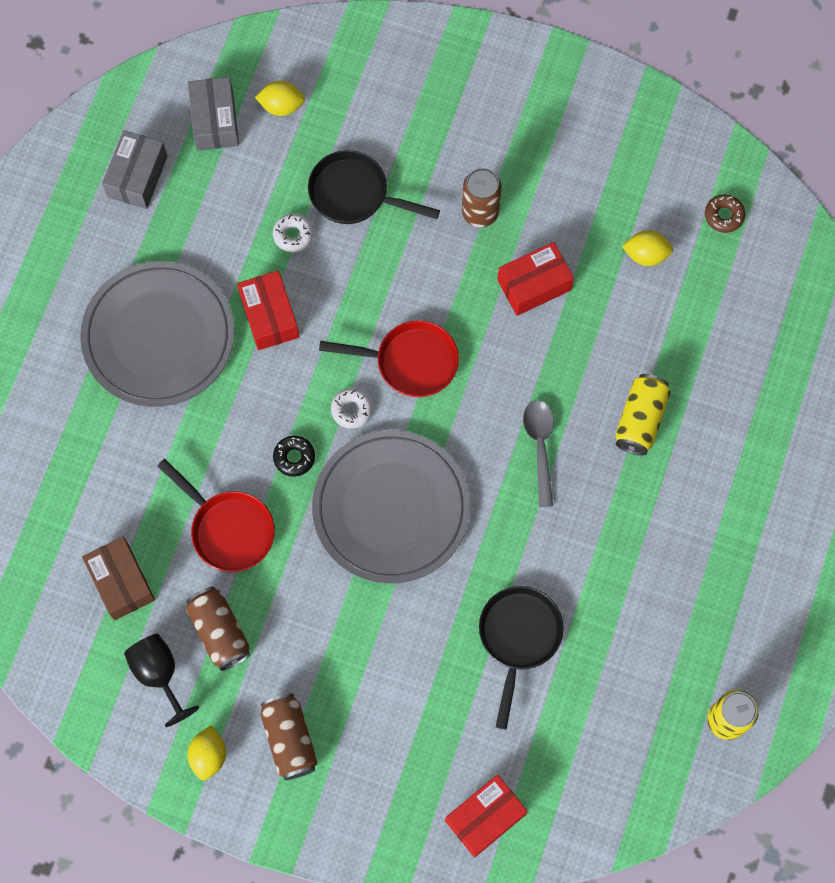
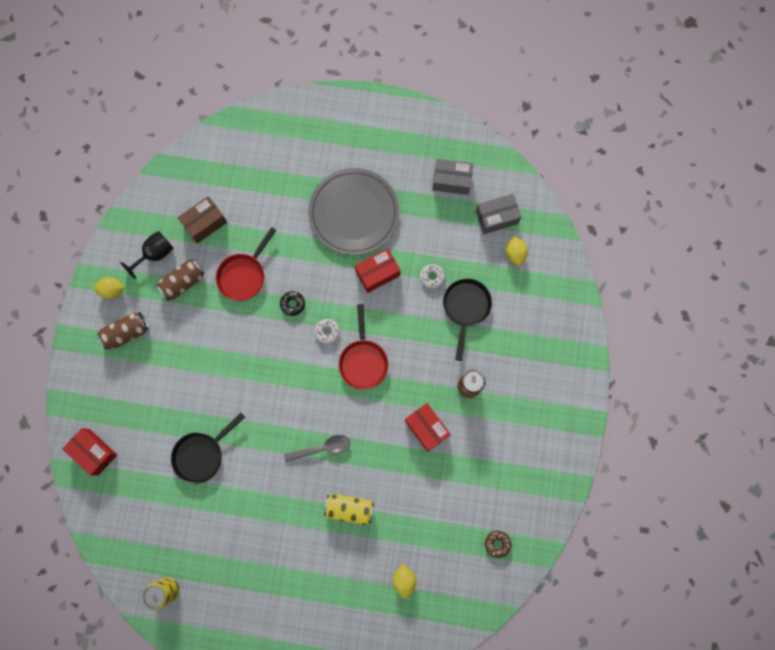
camera: 80 degrees right, 5 degrees up
grey plate [312,430,470,584] -> none
black pan [479,586,564,730] -> black pan turned 135 degrees clockwise [171,413,245,484]
yellow lemon [622,230,673,266] -> yellow lemon moved to [393,564,416,599]

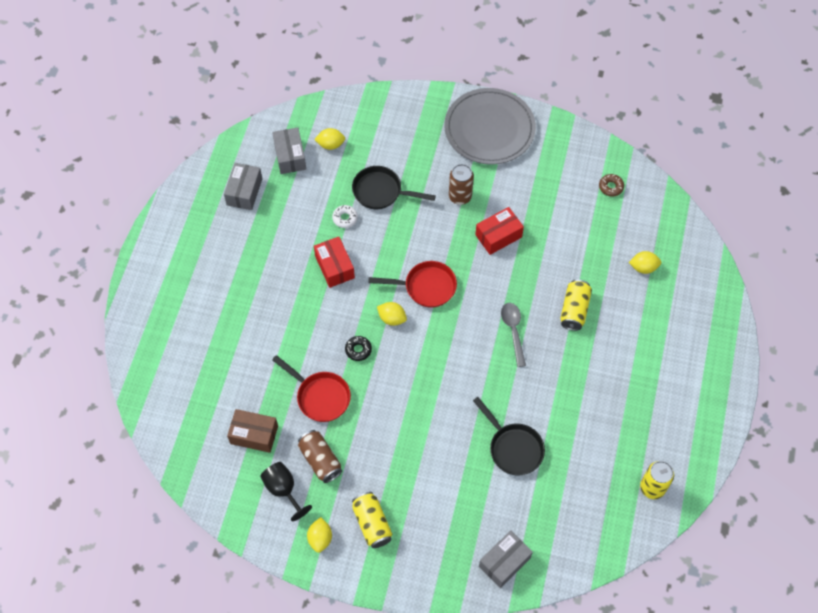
camera: 85 degrees left, 15 degrees down
red box [62,428,117,476] -> grey box [479,530,533,588]
brown can [97,312,149,350] -> yellow can [352,492,392,548]
brown box [177,196,227,244] -> brown box turned 45 degrees counterclockwise [227,409,278,453]
grey plate [308,168,399,255] -> grey plate moved to [444,88,536,165]
white donut [315,319,340,344] -> yellow lemon [377,302,407,326]

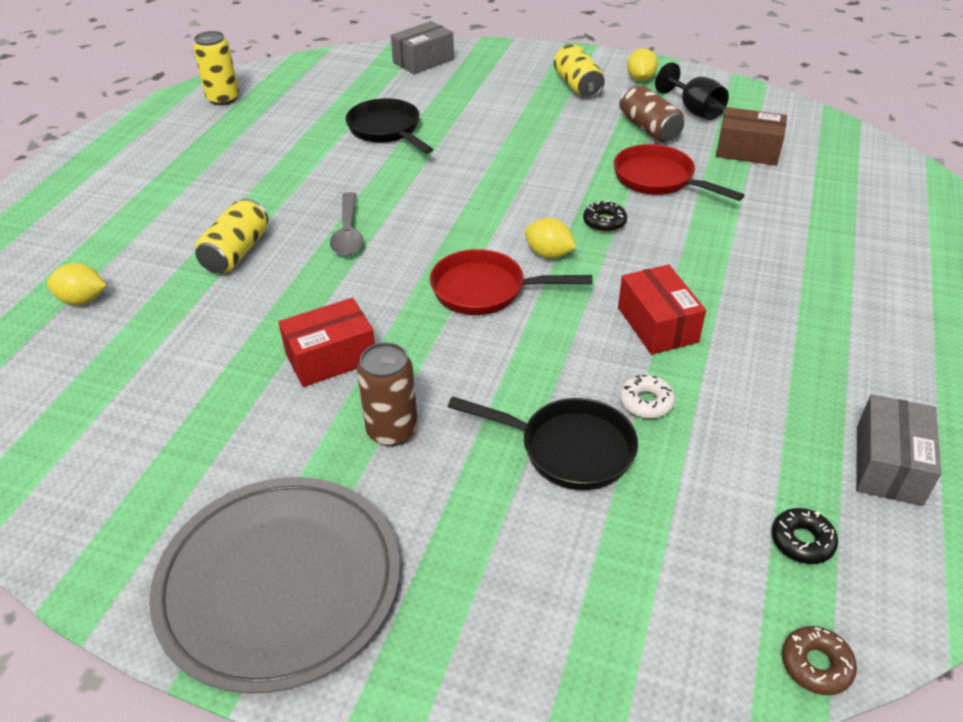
camera: 175 degrees left, 20 degrees down
grey box [272,127,306,174] -> black donut [772,508,838,564]
yellow lemon [314,128,345,150] -> none
brown donut [599,174,624,197] -> brown donut moved to [782,626,857,695]

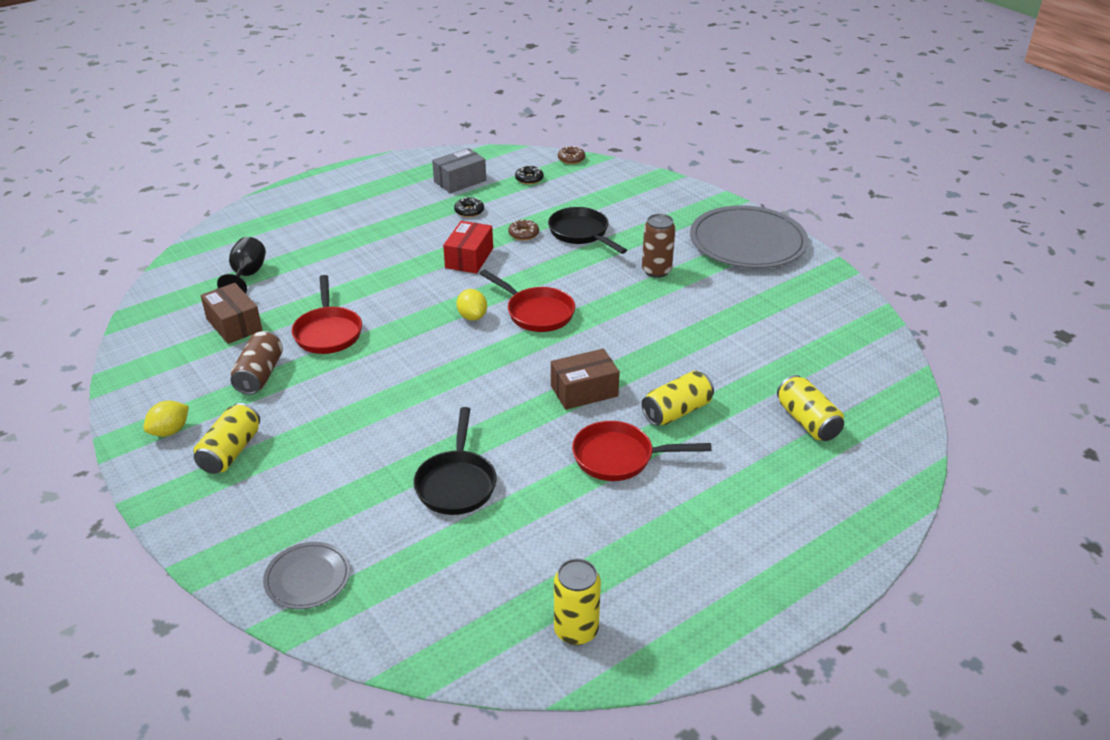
camera: 145 degrees left, 5 degrees down
yellow lemon [47,263,107,305] -> yellow can [777,375,844,441]
red box [278,298,375,387] -> none
grey spoon [330,192,363,256] -> brown box [551,349,620,410]
grey box [391,21,454,74] -> grey plate [263,542,350,609]
black donut [583,200,627,232] -> black donut moved to [454,197,484,217]
white donut [620,375,675,418] -> brown donut [508,219,539,240]
black goblet [655,62,729,120] -> black goblet moved to [217,237,266,294]
none -> red pan [572,421,712,481]

